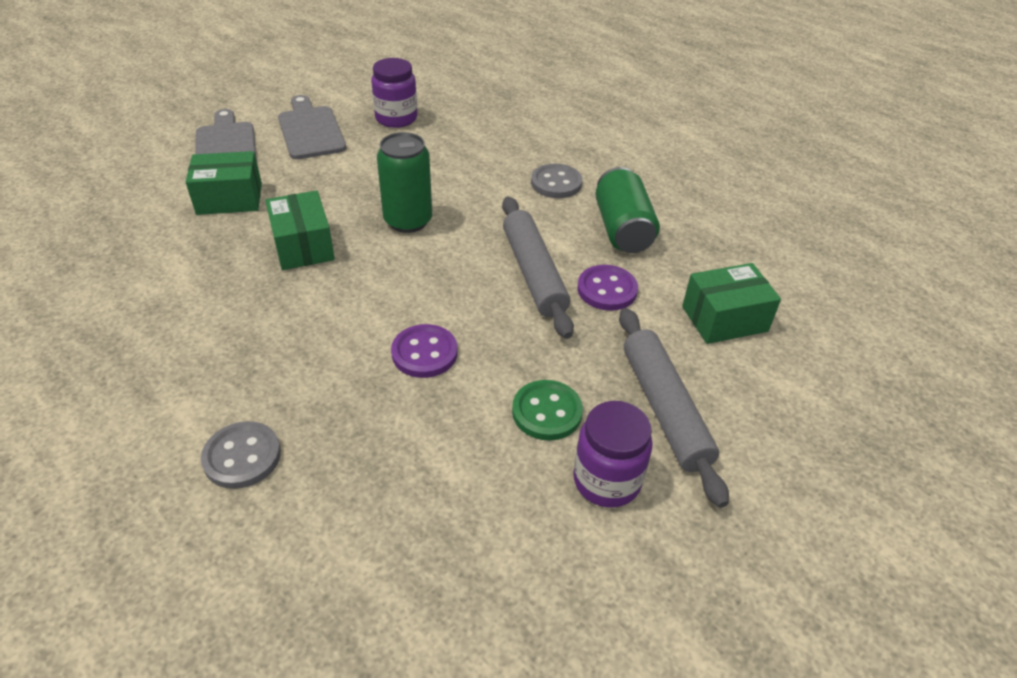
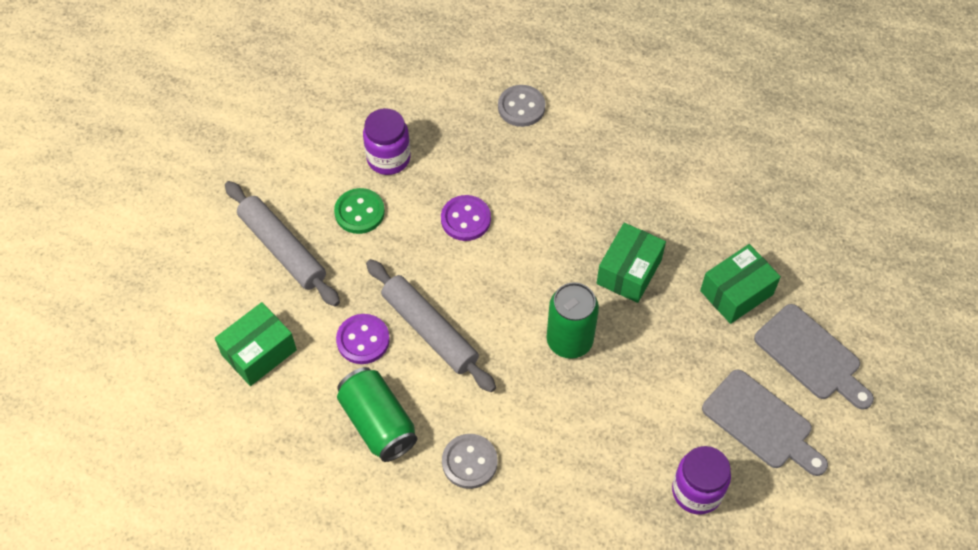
camera: 155 degrees right, 15 degrees up
green box [265,191,335,270] -> green box turned 75 degrees clockwise [596,223,666,303]
purple jar [573,401,652,507] -> purple jar moved to [363,108,411,175]

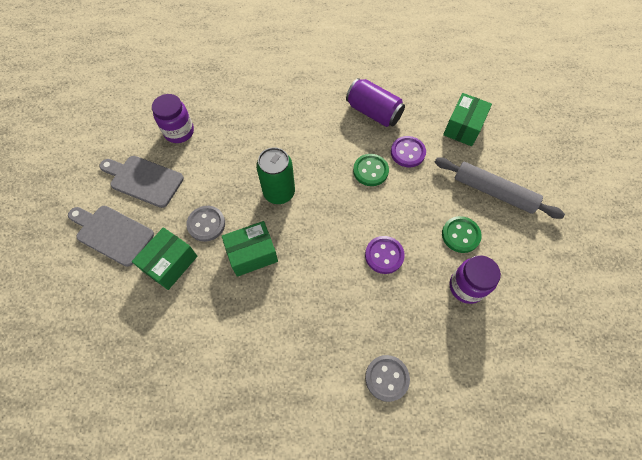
camera: 160 degrees right, 5 degrees up
green can [337,367,417,462] -> purple can [346,78,405,127]
grey rolling pin [366,259,496,392] -> green button [353,154,389,186]
grey button [442,434,498,489] -> grey button moved to [186,206,225,242]
green box [596,223,666,303] -> green box turned 60 degrees clockwise [222,221,278,277]

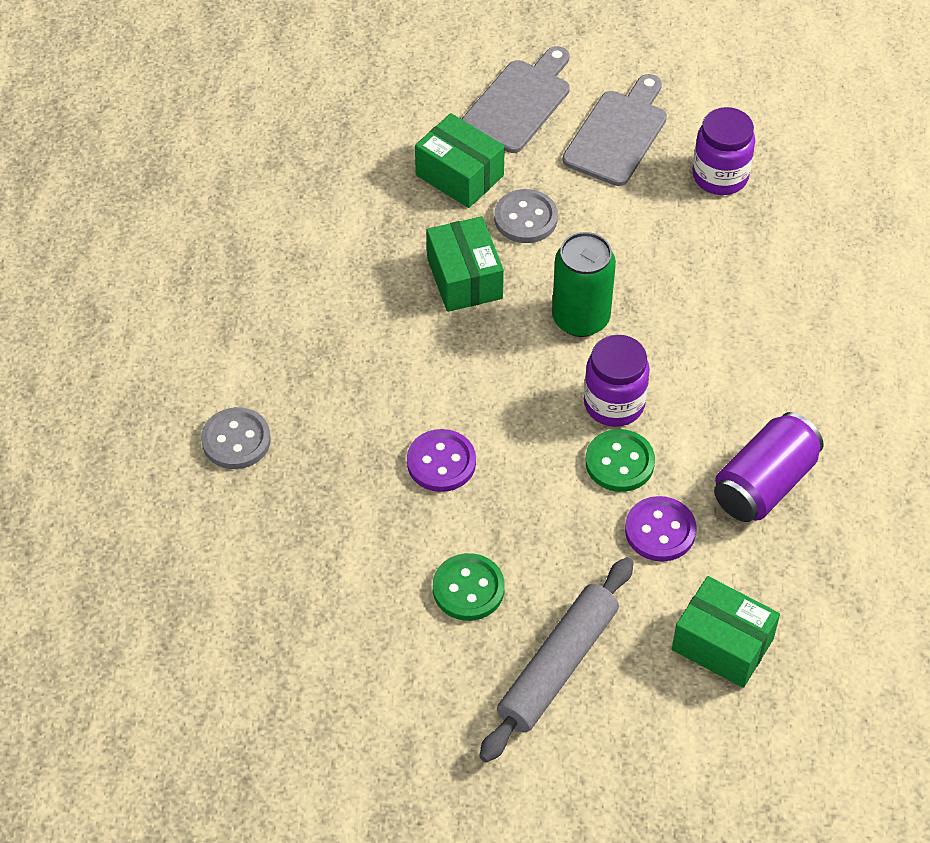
camera: 95 degrees right, 10 degrees down
purple jar [450,255,501,304] -> purple jar moved to [584,335,650,427]

